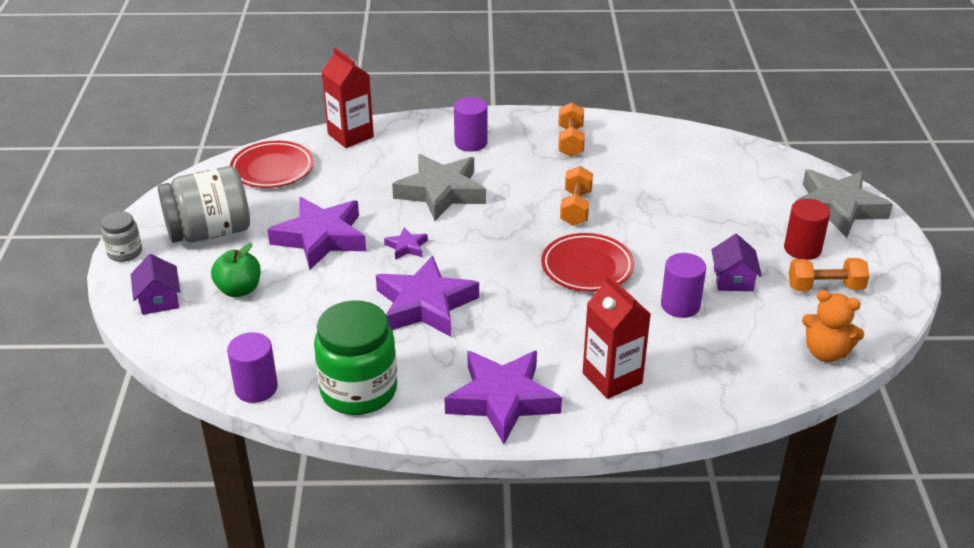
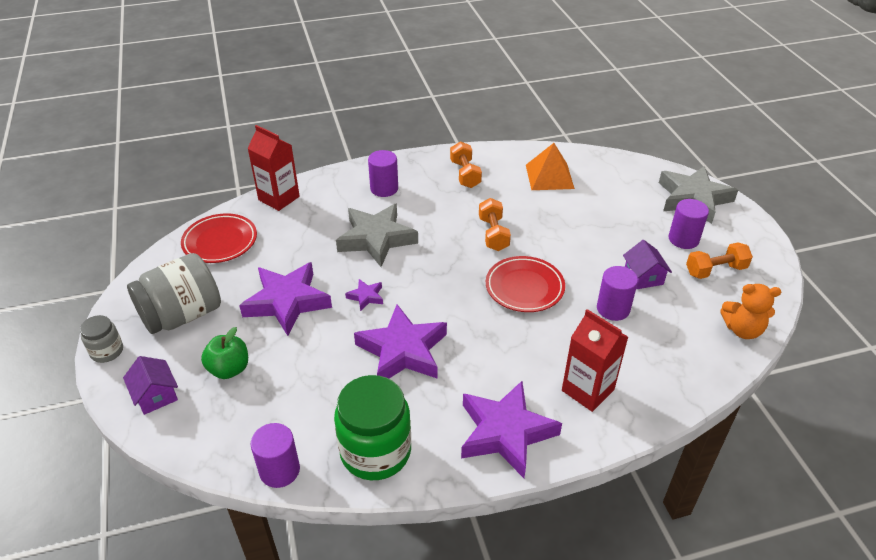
camera: 15 degrees left, 5 degrees up
red cylinder [784,199,830,260] -> purple cylinder [669,199,709,249]
none -> orange pyramid [526,143,575,190]

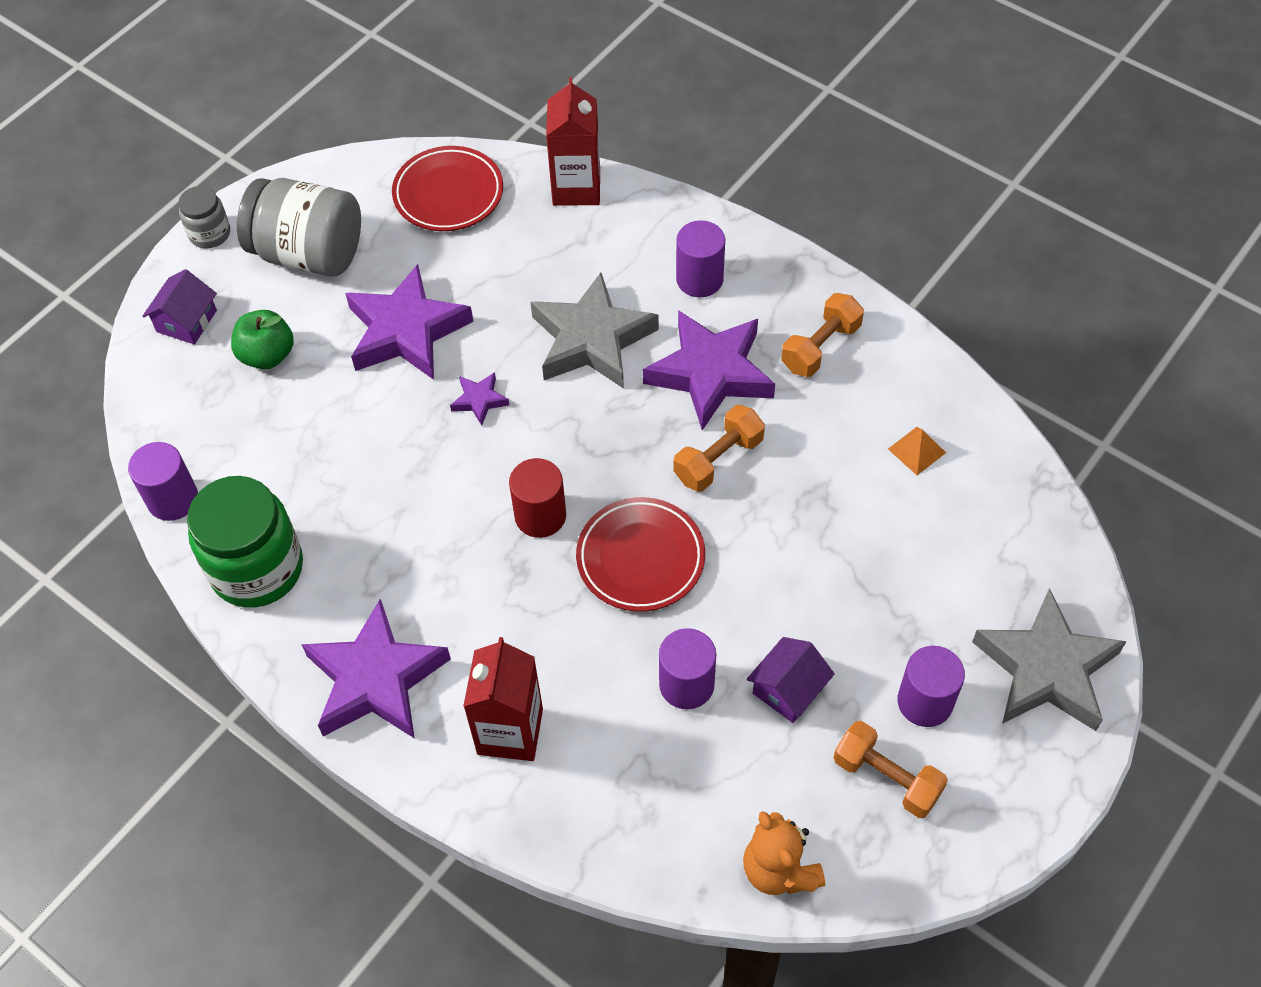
camera: 55 degrees right, 15 degrees up
purple star [354,304,447,379] -> purple star moved to [643,310,775,430]
orange pyramid [526,143,575,190] -> orange pyramid [888,427,946,475], size x0.52
none -> red cylinder [509,458,566,538]

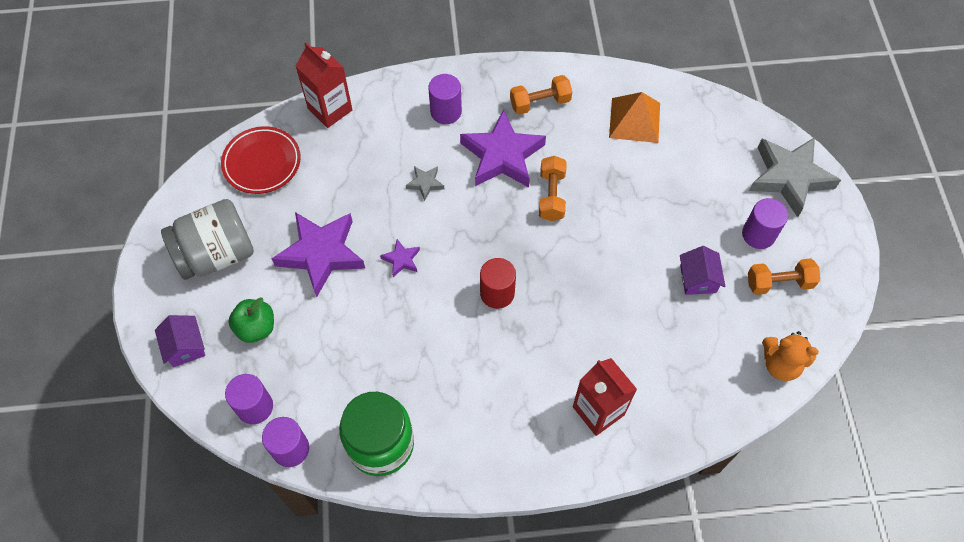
camera: 45 degrees left, 5 degrees up
grey jar [178,186,230,248] -> none
purple star [301,599,451,739] -> none
grey star [530,273,659,389] -> grey star [406,166,444,201], size x0.44
red plate [576,497,705,612] -> none
purple cylinder [659,628,716,709] -> purple cylinder moved to [225,374,273,424]
orange dumbbell [781,293,864,377] -> orange dumbbell turned 75 degrees clockwise [510,75,572,115]
orange pyramid [888,427,946,475] -> orange pyramid [609,92,660,143], size x1.91

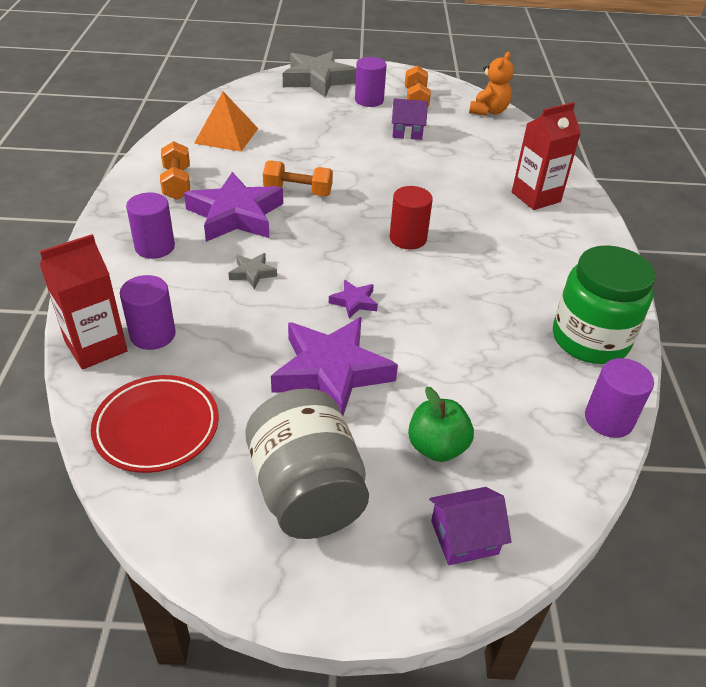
camera: 85 degrees left, 20 degrees down
purple cylinder [225,374,273,424] -> purple cylinder moved to [120,275,176,350]

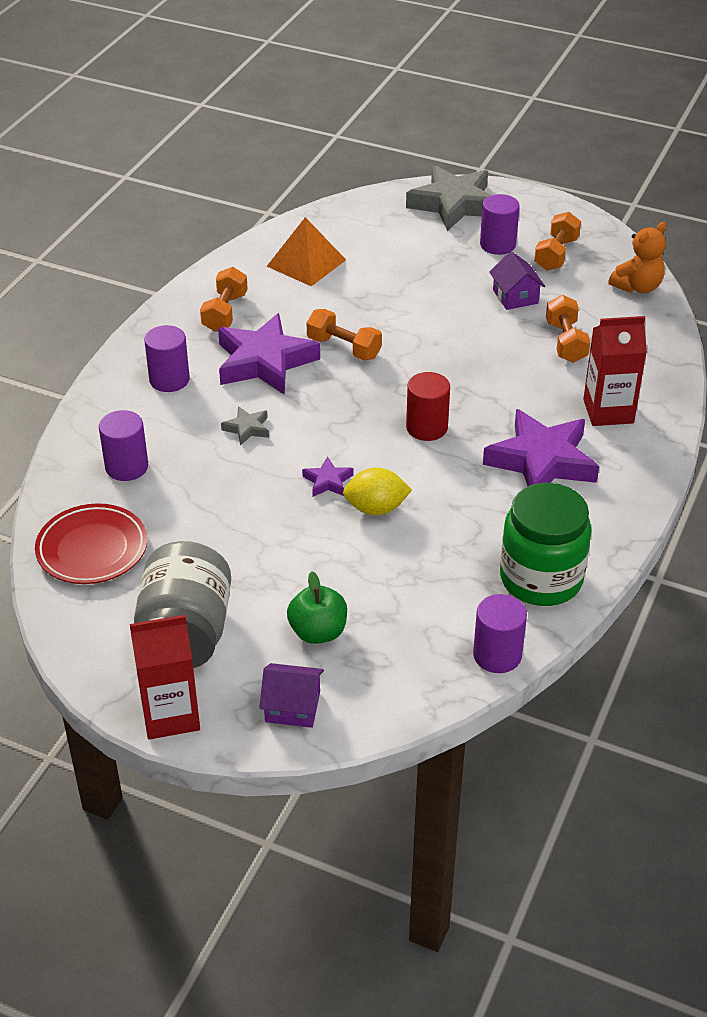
camera: 25 degrees right, 0 degrees up
red carton [40,234,128,370] -> red carton moved to [130,615,200,740]
purple star [271,317,398,416] -> purple star moved to [483,409,599,486]
purple house [392,98,428,140] -> purple house turned 45 degrees clockwise [489,251,545,310]
none -> yellow lemon [343,468,412,515]
none -> orange dumbbell [546,295,590,363]

